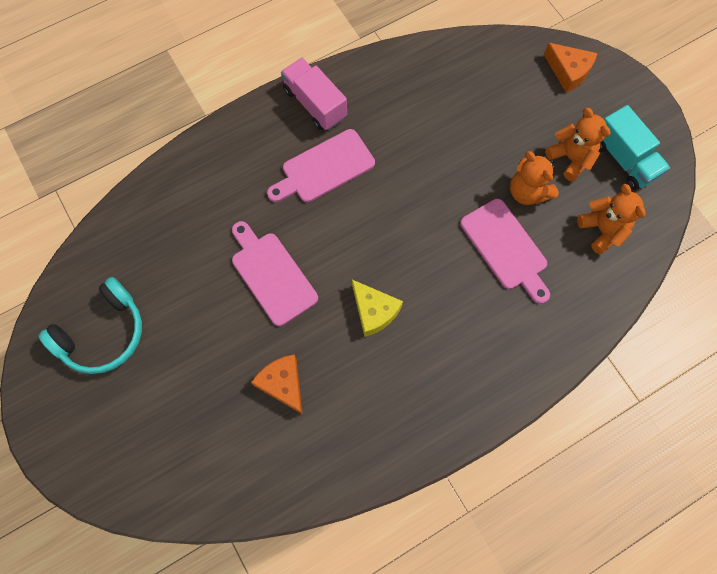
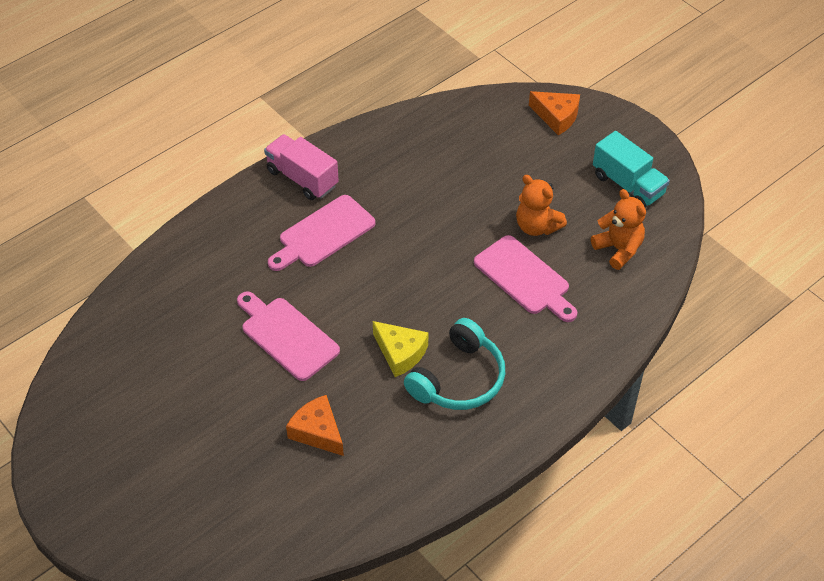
camera: 10 degrees left, 20 degrees down
turquoise headphones [39,277,142,374] -> turquoise headphones moved to [404,318,506,410]
orange teddy bear [545,108,611,181] -> none

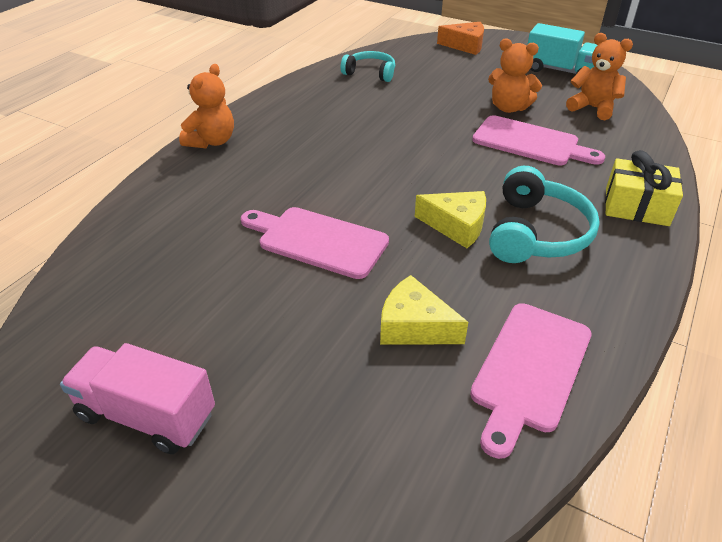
camera: 20 degrees left, 10 degrees down
pink truck [264,134,339,200] -> pink truck moved to [60,343,215,454]
pink cutting board [268,195,375,271] -> pink cutting board moved to [470,303,592,459]
orange cheese [286,395,344,456] -> yellow cheese [380,275,468,345]
none -> orange teddy bear [179,64,234,148]
none -> turquoise headphones [341,51,395,82]
none -> yellow gift [605,150,683,226]

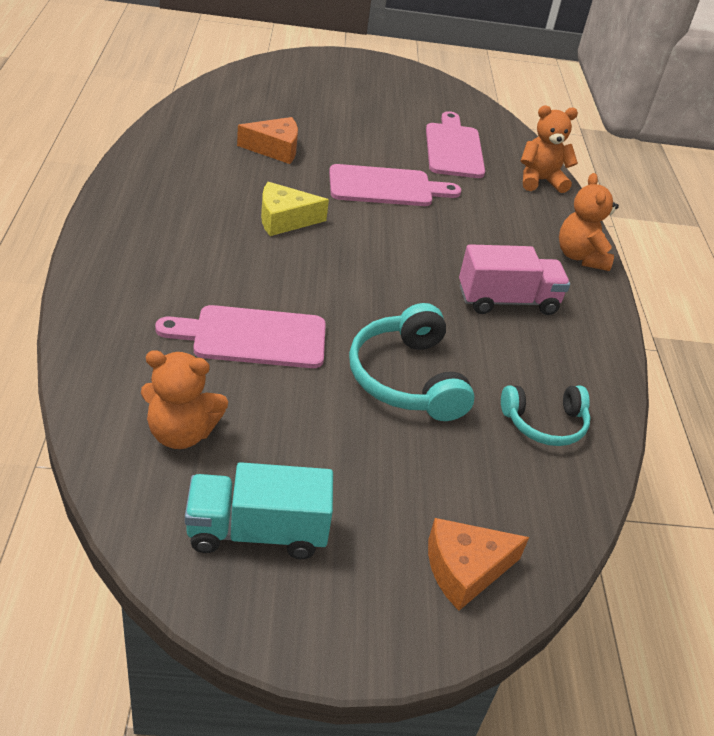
camera: 145 degrees right, 0 degrees up
pink truck [60,343,215,454] -> pink truck moved to [459,244,570,315]
yellow cheese [380,275,468,345] -> orange cheese [237,117,298,164]
pink cutting board [470,303,592,459] -> pink cutting board moved to [426,111,485,178]
orange teddy bear [488,38,542,113] -> orange teddy bear moved to [521,106,578,193]
turquoise headphones [489,166,600,263] -> turquoise headphones moved to [349,303,475,421]
yellow gift [605,150,683,226] -> none

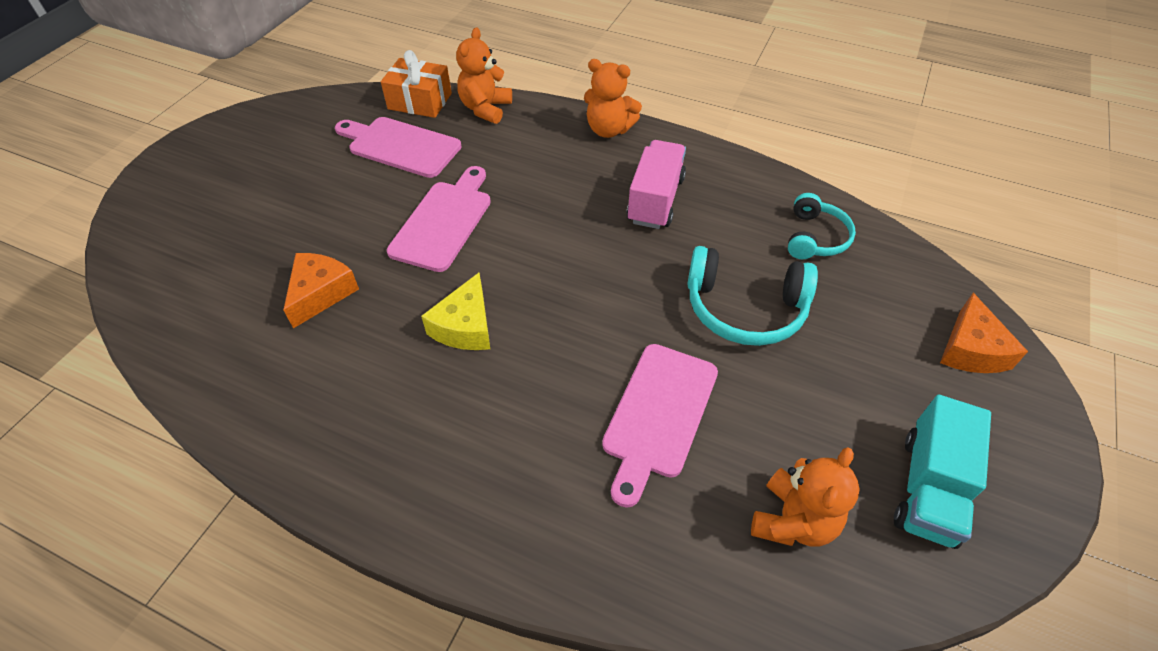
camera: 60 degrees left, 10 degrees up
none -> orange gift [381,50,452,118]

